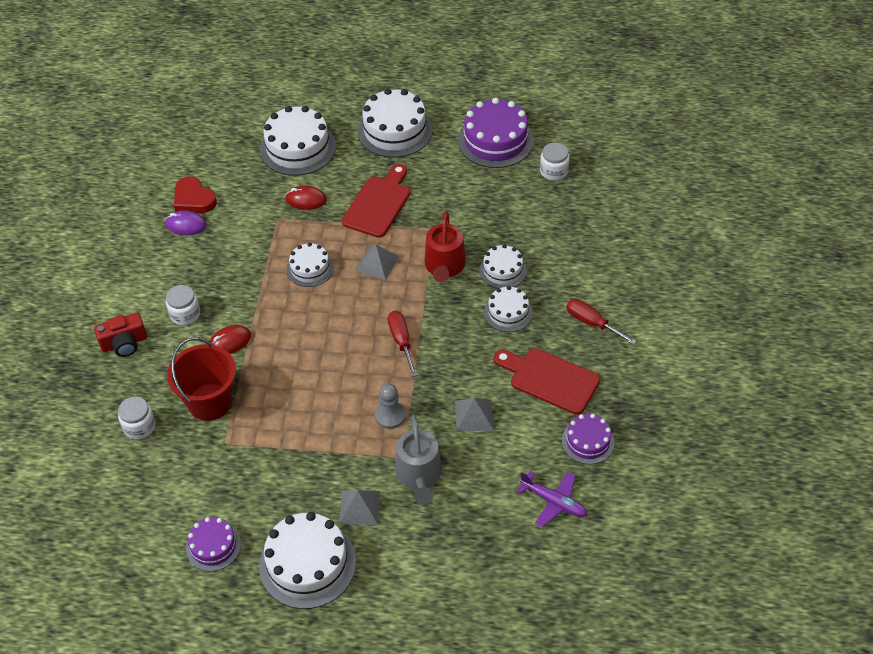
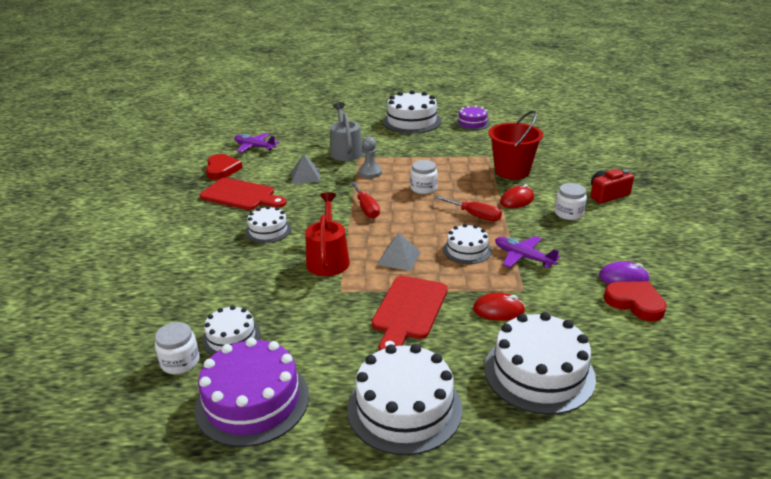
camera: 175 degrees right, 20 degrees down
white jar [118,397,156,439] -> white jar moved to [410,160,438,194]
grey pyramid [339,490,380,525] -> none
white cake [479,244,527,288] -> white cake moved to [202,305,261,355]
purple cake [562,414,614,464] -> red heart [206,154,242,180]
red screwdriver [566,299,637,345] -> red screwdriver moved to [435,196,502,222]
none -> purple plane [495,236,560,268]

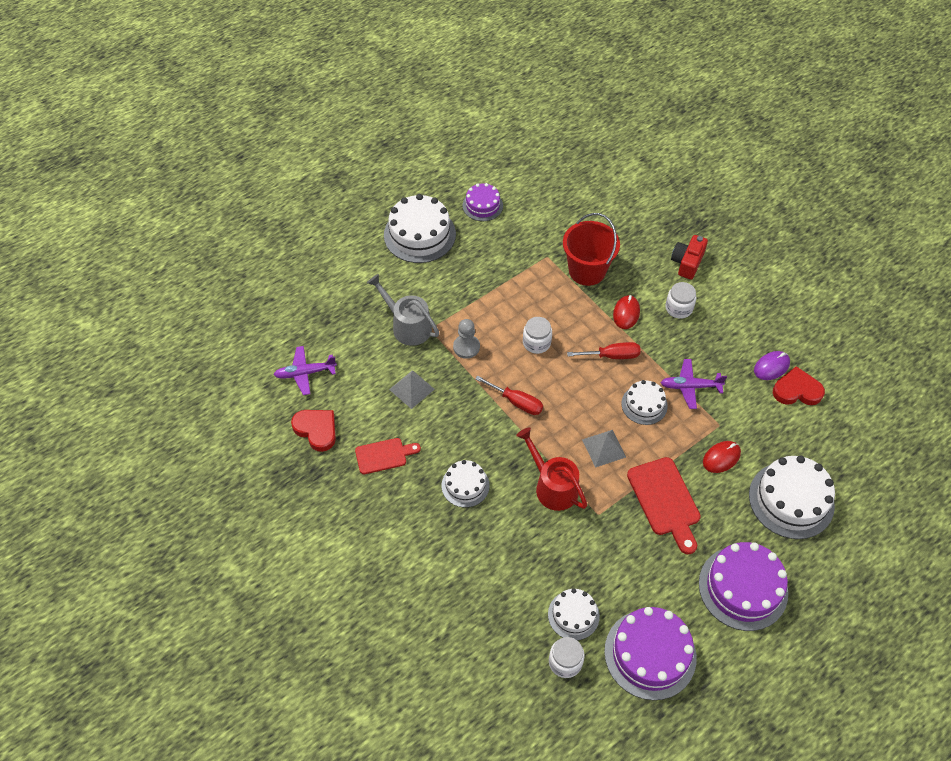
camera: 40 degrees left, 25 degrees up
red cutting board [200,178,287,210] -> red cutting board [355,438,421,474], size x0.64
white cake [347,344,462,455] -> purple cake [699,542,788,631]

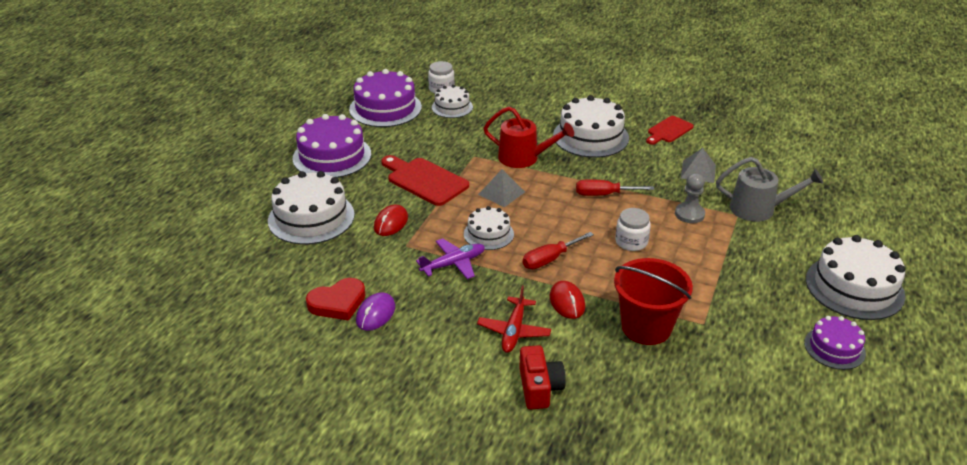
camera: 150 degrees right, 20 degrees down
purple plane [274,346,337,395] -> none
red heart [291,410,336,452] -> none
white cake [441,460,490,508] -> white cake [553,95,629,158], size x1.74
white jar [665,282,696,319] -> red plane [477,286,551,353]

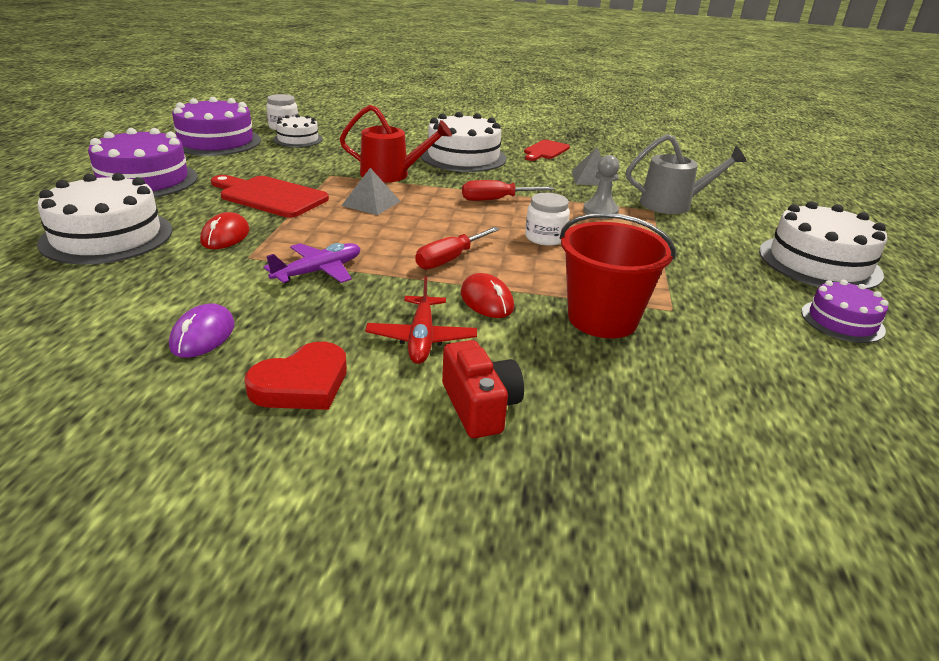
camera: 15 degrees left, 5 degrees down
red heart [306,278,365,321] -> red heart moved to [244,342,347,410]
white cake [464,206,514,250] -> none

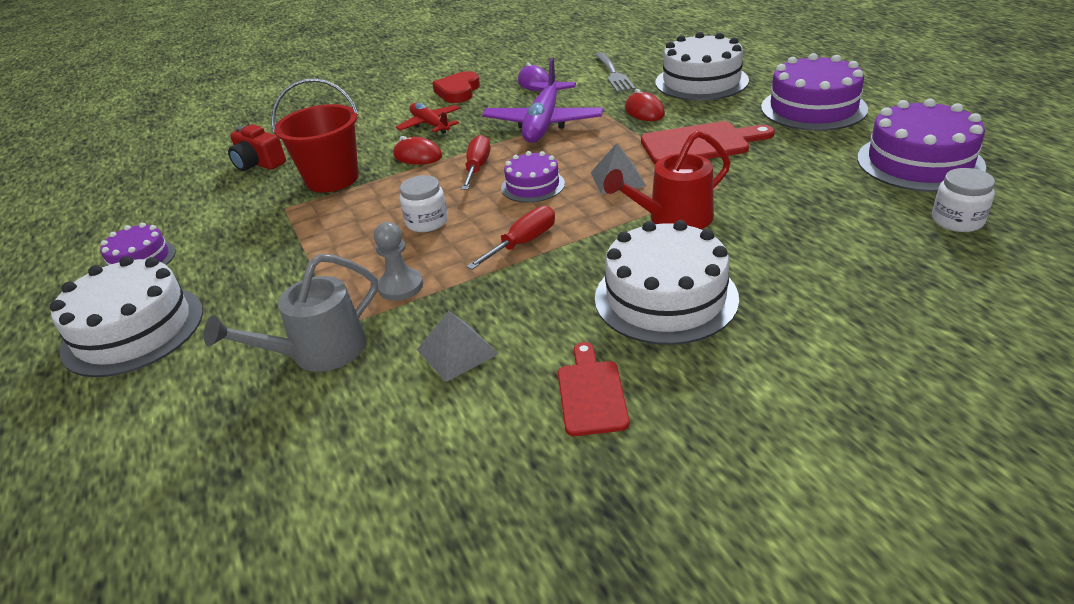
camera: 150 degrees right, 5 degrees up
purple plane [263,243,360,283] -> purple plane [482,58,603,143], size x1.68
white cake [273,114,323,147] -> none
red camera [442,340,524,438] -> red camera moved to [228,124,286,171]
none -> purple cake [501,151,565,203]
none -> grey fork [595,52,636,93]

